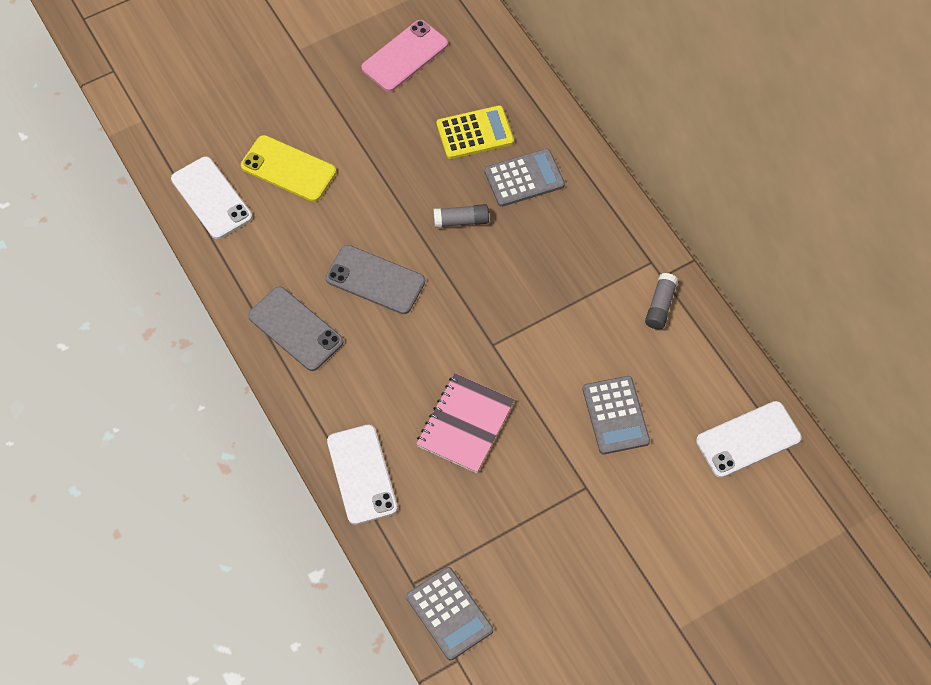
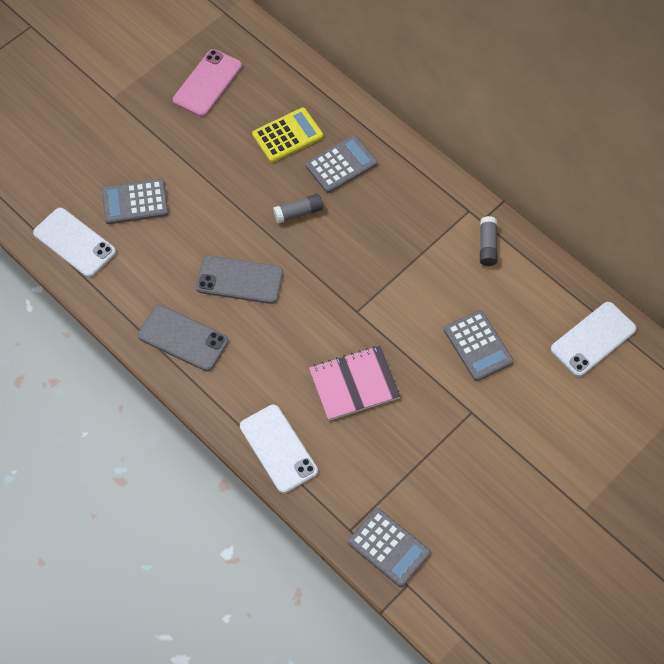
camera: 15 degrees left, 0 degrees up
yellow phone [241,135,336,202] -> grey calculator [102,179,169,224]
pink notebook [416,373,515,473] -> pink notebook turned 60 degrees clockwise [309,346,401,421]

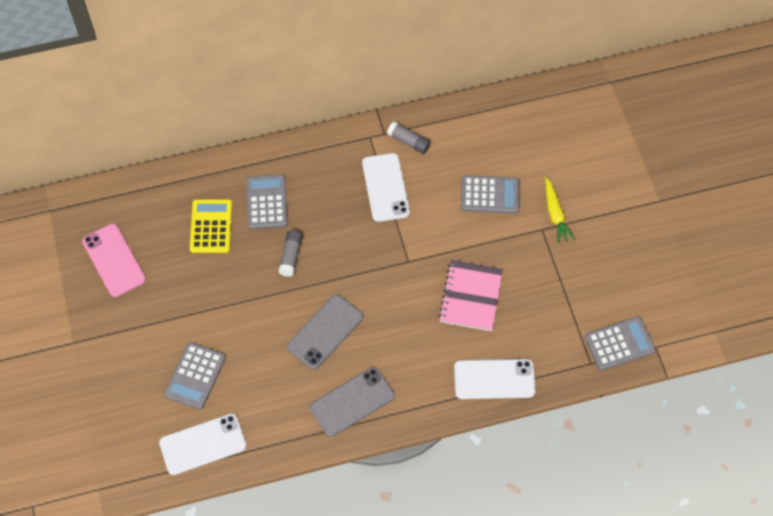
camera: 60 degrees left, 0 degrees up
white phone [551,302,636,377] -> white phone moved to [362,153,410,222]
none -> yellow carrot [545,177,575,244]

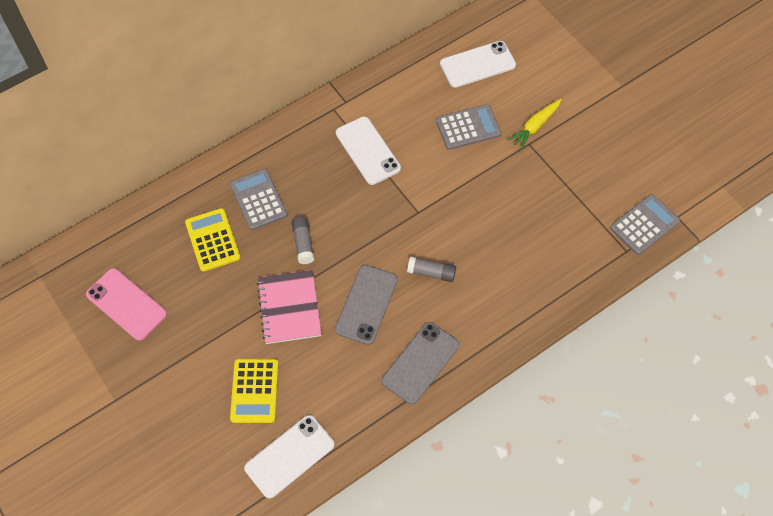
camera: 20 degrees left, 0 degrees up
grey calculator [164,342,226,410] -> yellow calculator [230,359,279,423]
grey glue stick [387,121,431,154] -> grey glue stick moved to [407,256,456,282]
pink notebook [438,260,503,331] -> pink notebook moved to [257,270,322,344]
white phone [454,359,535,399] -> white phone moved to [440,41,516,88]
yellow carrot [545,177,575,244] -> yellow carrot turned 75 degrees clockwise [508,99,562,150]

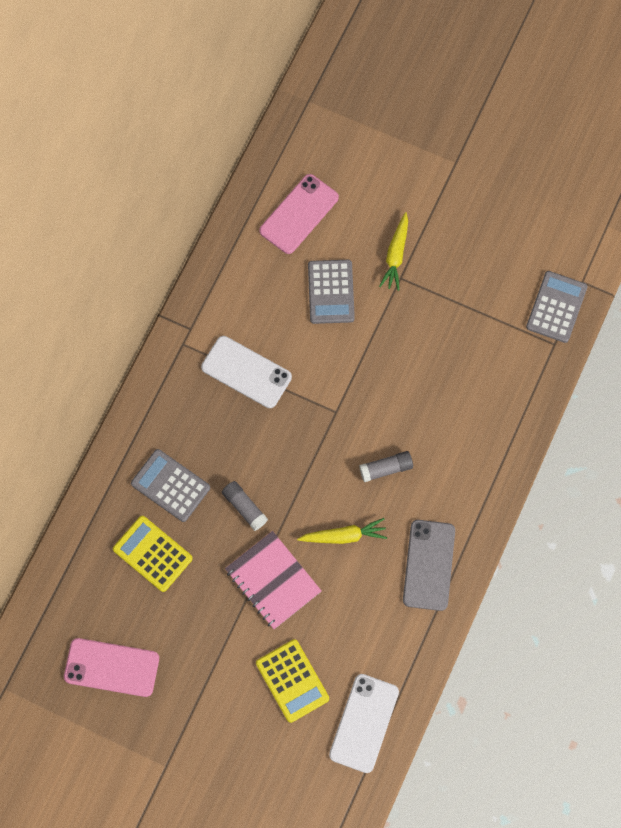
camera: 30 degrees left, 10 degrees up
grey phone [335,265,398,345] -> yellow carrot [297,518,387,544]
grey calculator [436,104,501,150] -> grey calculator turned 135 degrees clockwise [308,260,355,324]
white phone [440,41,516,88] -> pink phone [259,174,339,254]

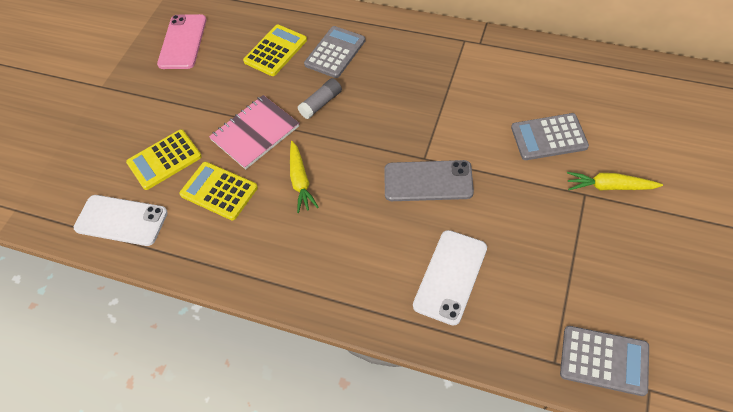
camera: 90 degrees right, 15 degrees down
white phone [201,336,292,408] -> white phone moved to [413,230,487,326]
pink phone [259,174,339,254] -> none
grey glue stick [359,451,413,482] -> none
grey phone [403,520,455,611] -> grey phone moved to [385,160,474,201]
none -> yellow calculator [179,162,258,220]

